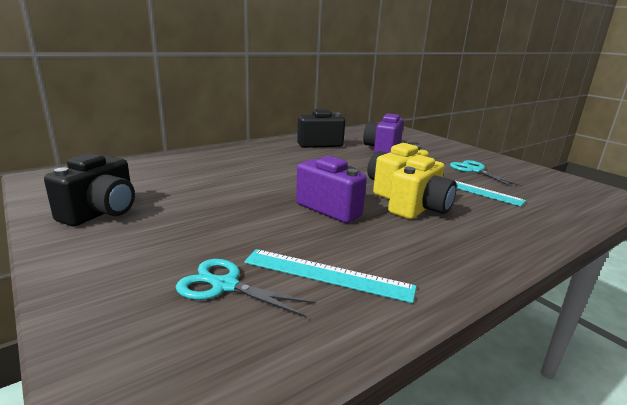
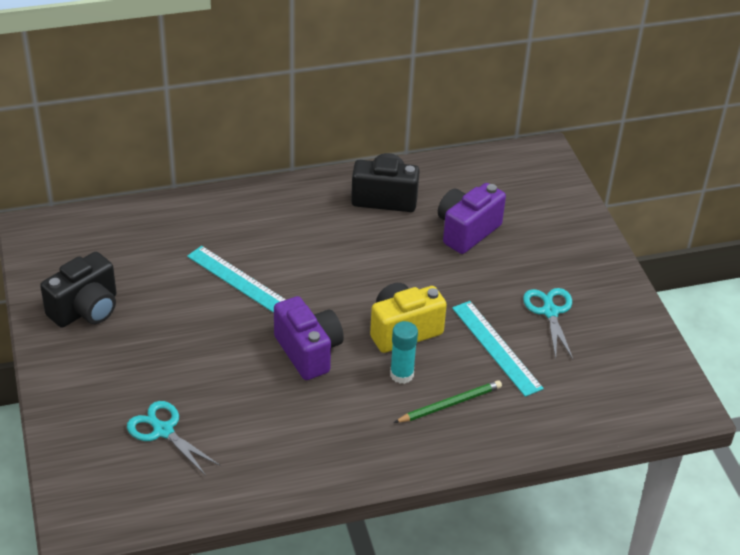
camera: 20 degrees right, 20 degrees up
turquoise ruler [244,249,416,303] -> turquoise ruler moved to [187,246,286,313]
yellow camera [388,155,457,219] -> turquoise glue stick [390,321,418,384]
none -> green pencil [394,380,502,423]

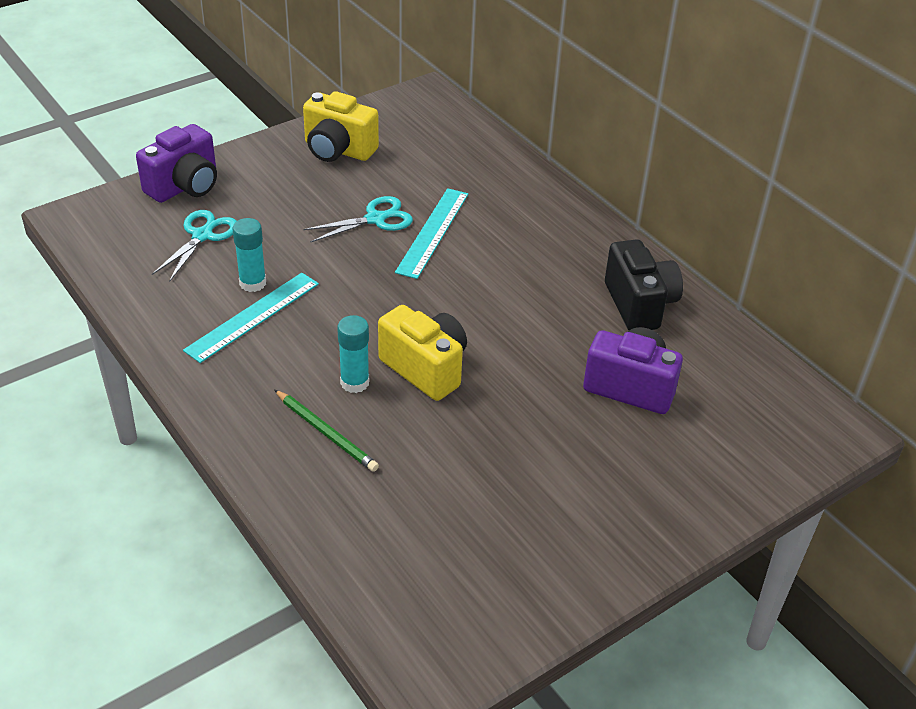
camera: 70 degrees right, 0 degrees up
black camera [40,252,116,328] -> yellow camera [303,91,379,162]
purple camera [274,296,344,380] -> purple camera moved to [136,124,217,203]
turquoise ruler [452,301,544,397] -> turquoise ruler moved to [183,273,319,363]
turquoise scissors [523,288,573,359] -> turquoise scissors moved to [303,196,413,243]
none -> turquoise glue stick [233,218,266,292]

